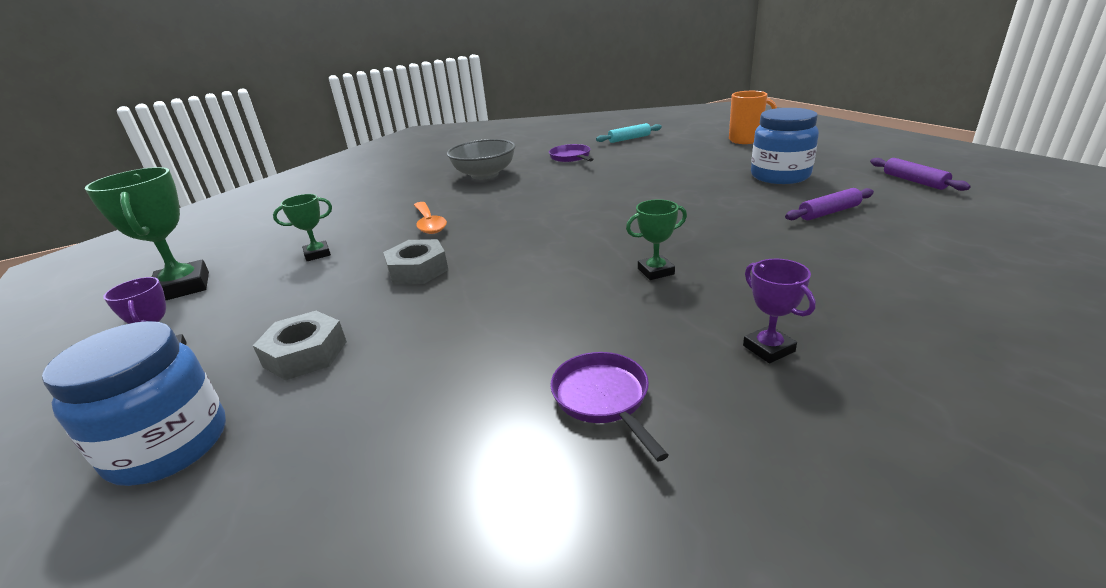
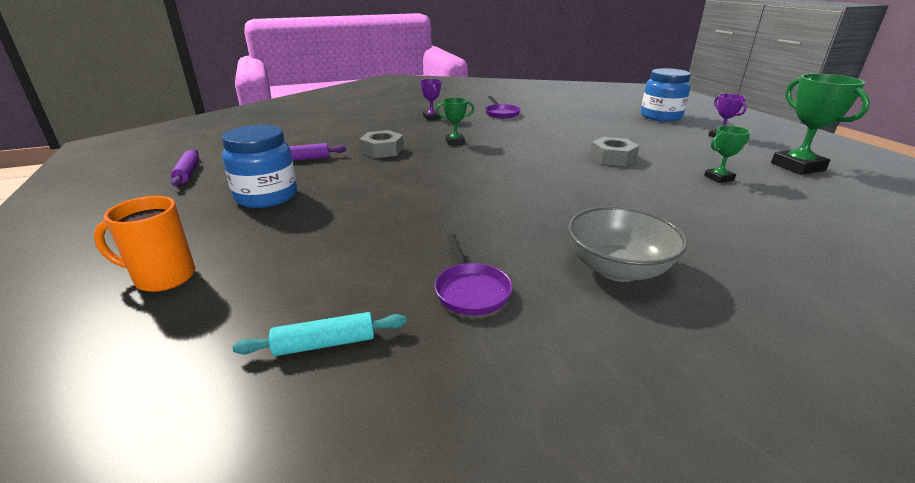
camera: 175 degrees left, 0 degrees up
grey nut [253,311,347,380] -> grey nut moved to [359,130,404,158]
orange spoon [414,202,447,234] -> none

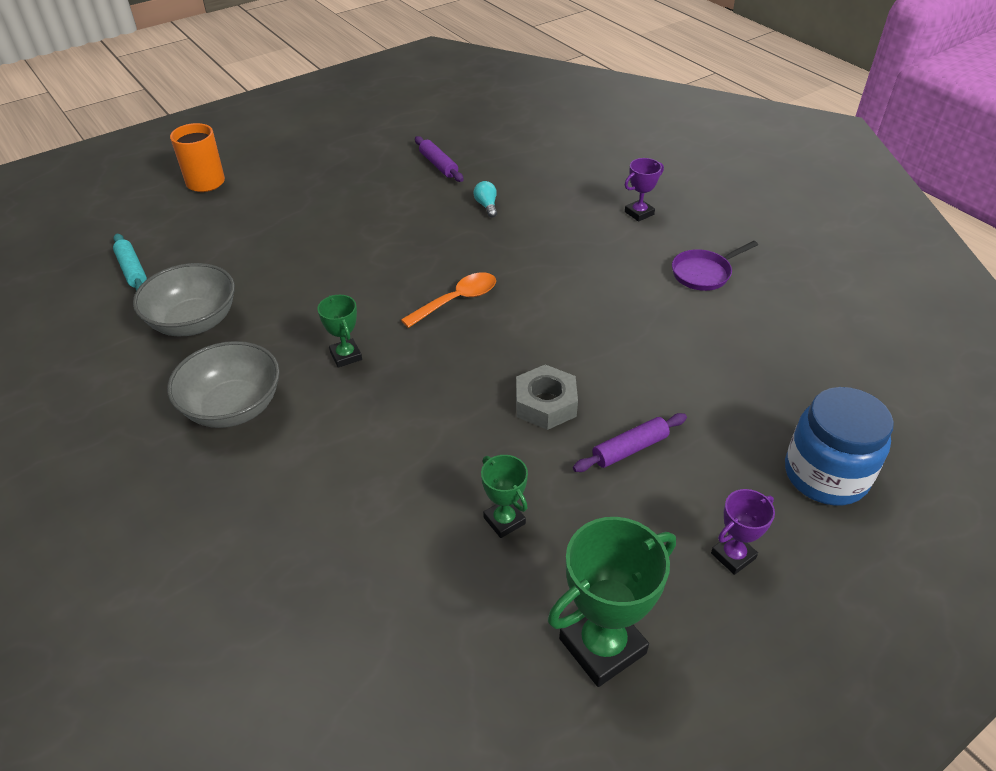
camera: 75 degrees right, 15 degrees up
purple rolling pin [171,149,199,187] -> purple rolling pin moved to [573,413,687,472]
blue jar [222,125,297,208] -> none
grey nut [359,130,404,158] -> turquoise light bulb [474,181,497,217]
purple pan [434,234,513,315] -> grey bowl [133,263,235,336]
green trophy [436,97,474,145] -> green trophy moved to [317,295,362,368]
none -> orange spoon [401,272,496,328]

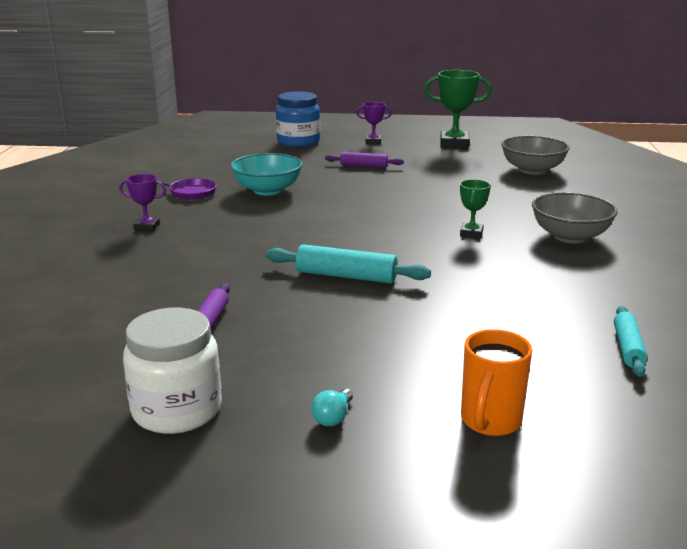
camera: 140 degrees left, 20 degrees down
grey bowl [133,263,235,336] -> grey bowl moved to [501,136,570,174]
orange spoon [401,272,496,328] -> none
turquoise light bulb [474,181,497,217] -> turquoise light bulb moved to [311,389,353,426]
green trophy [481,455,528,538] -> none
grey nut [516,364,578,430] -> none
none -> white jar [123,308,222,434]
none -> turquoise bowl [231,153,302,195]
none -> turquoise rolling pin [266,244,431,283]

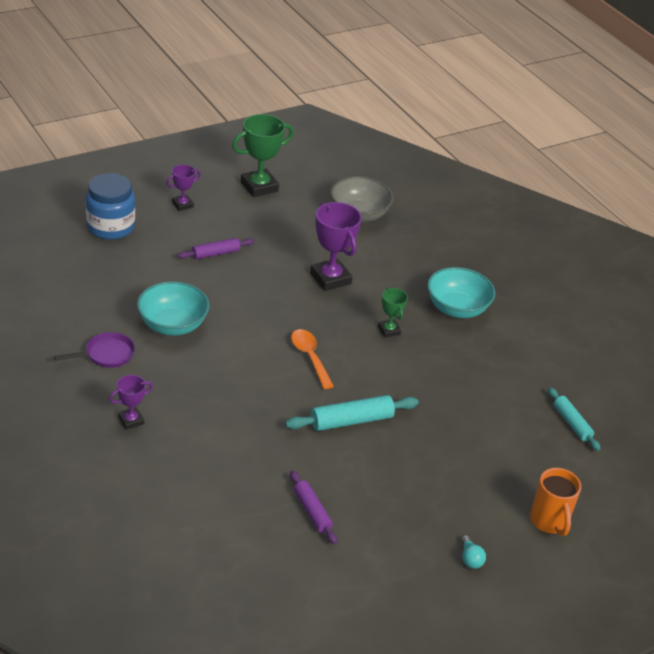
camera: 40 degrees left, 15 degrees up
white jar [123,308,222,434] -> none
grey bowl [532,192,618,243] -> turquoise bowl [427,267,495,318]
none -> orange spoon [291,329,334,389]
none -> purple trophy [310,202,362,291]

